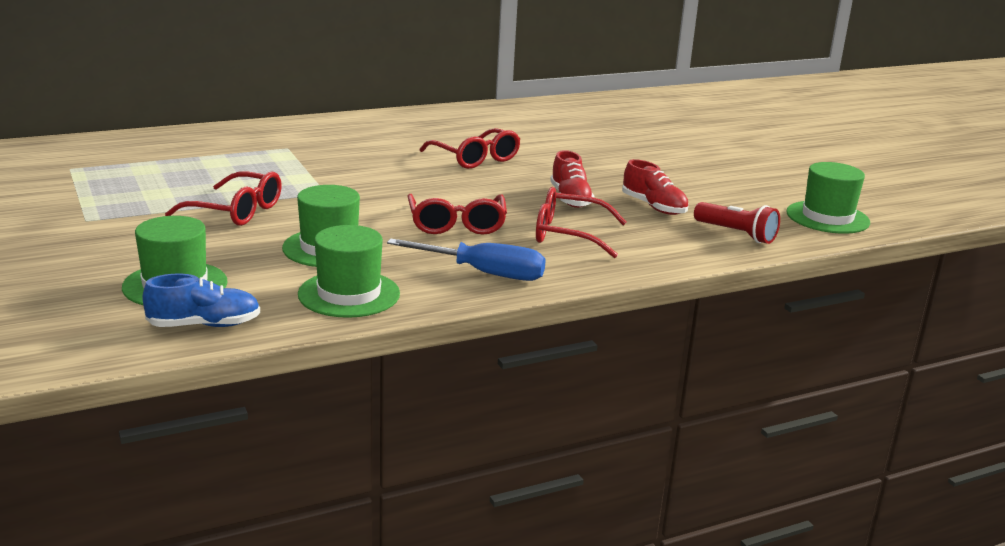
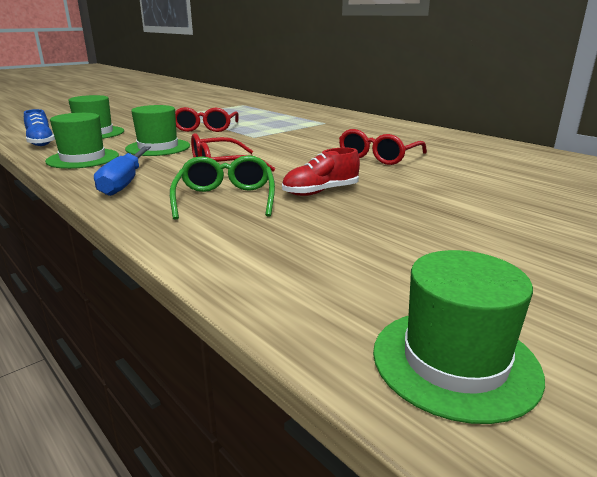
camera: 75 degrees right, 0 degrees up
red glasses [536,187,627,258] -> green glasses [170,155,275,220]
red shoe [622,159,689,215] -> none
red flashlight [694,202,780,244] -> none

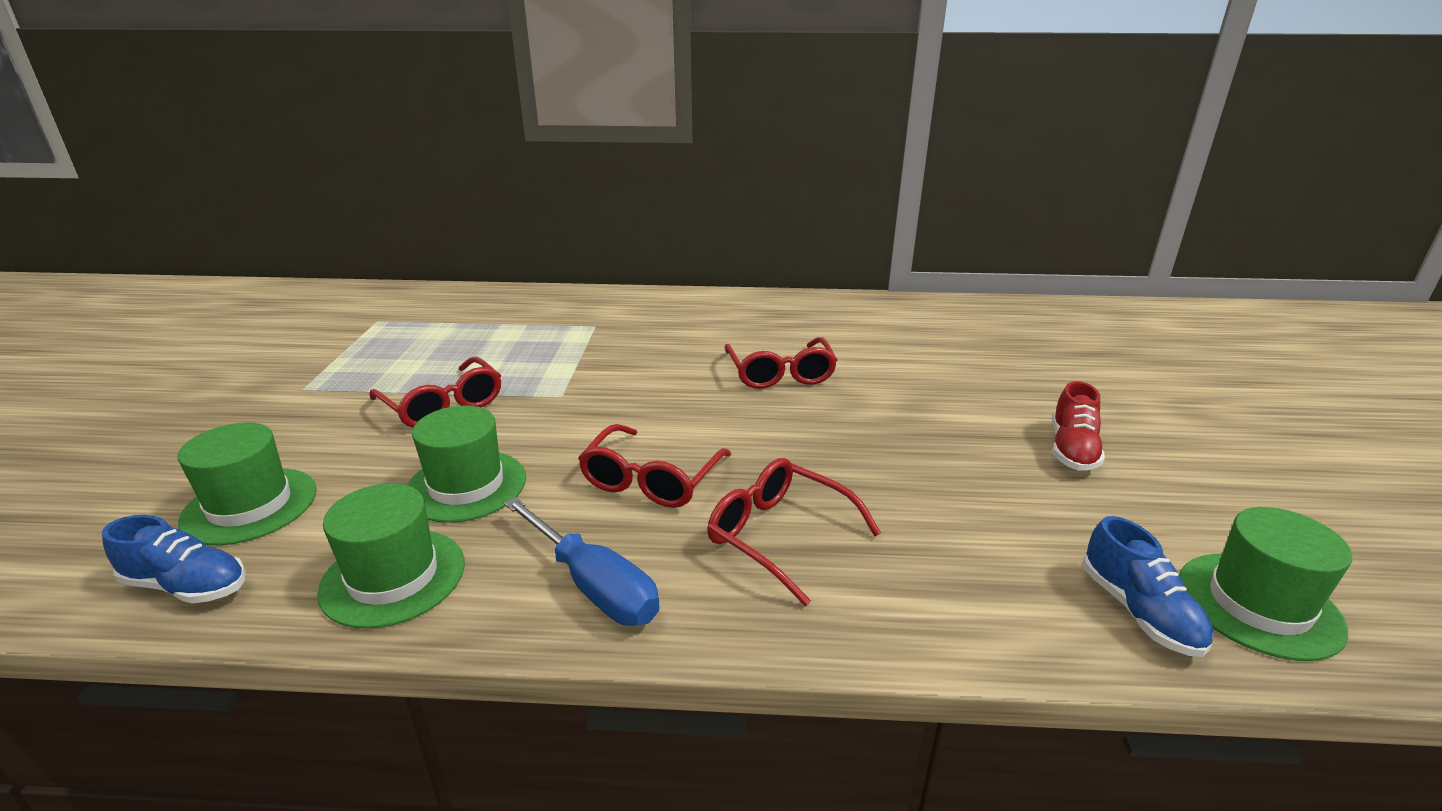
camera: 45 degrees left, 5 degrees up
green glasses [170,155,275,220] -> red glasses [707,458,881,606]
red shoe [282,148,360,196] -> red shoe moved to [1052,381,1105,471]
none -> blue shoe [1083,516,1213,657]

